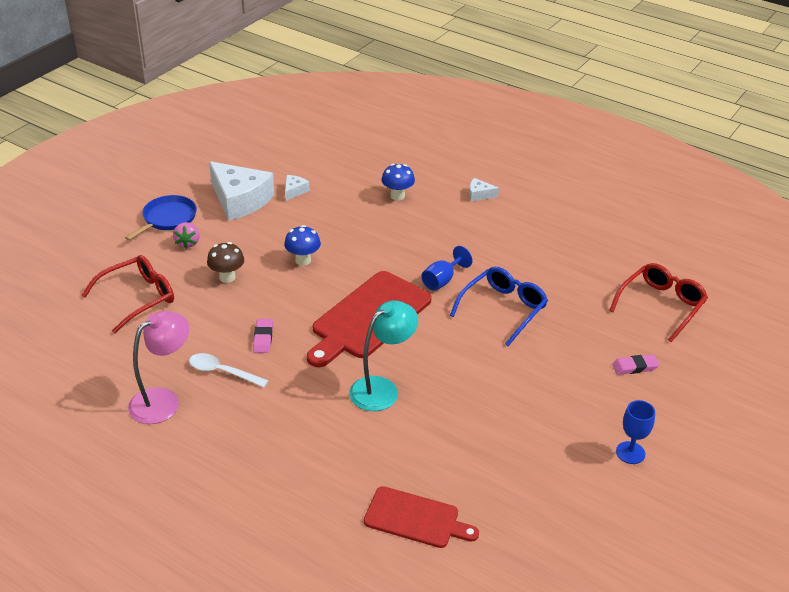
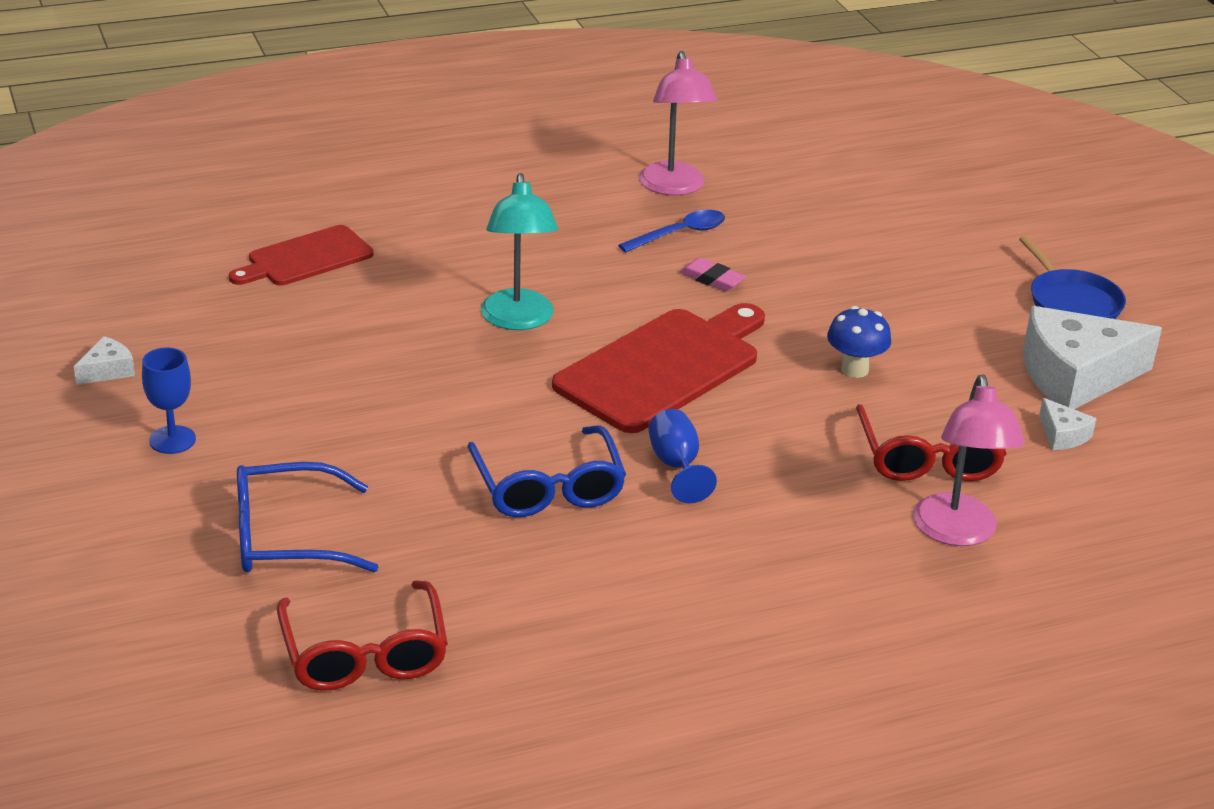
camera: 125 degrees right, 5 degrees down
red glasses [81,255,174,333] -> red glasses moved to [856,404,1007,481]
pink strawberry [173,222,200,249] -> none
white spoon [189,353,269,387] -> blue spoon [618,210,725,252]
brown mushroom [207,242,244,283] -> none
red cutting board [307,271,432,367] -> red cutting board turned 60 degrees clockwise [552,303,765,433]
blue mushroom [381,164,415,200] -> pink lamp [913,375,1025,546]
white cheese [469,178,499,202] -> white cheese moved to [74,336,135,385]
pink eraser [612,354,659,375] -> blue glasses [237,462,378,572]

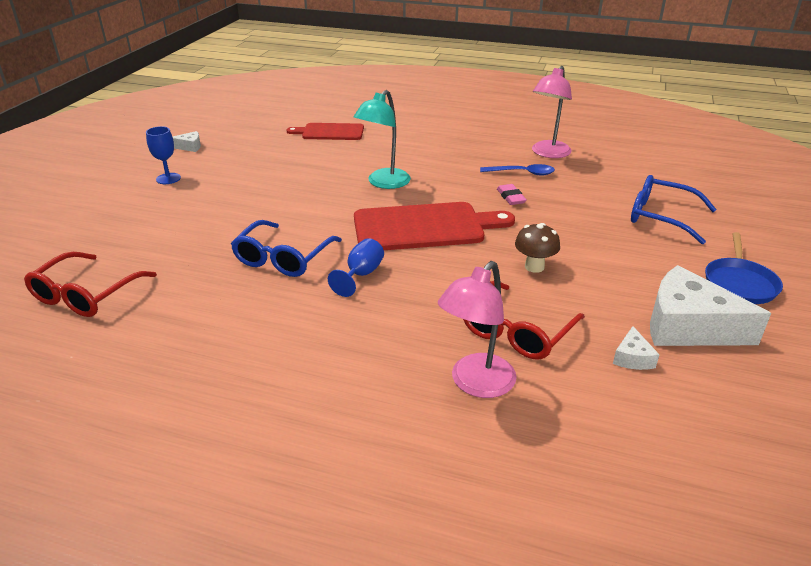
camera: 40 degrees right, 0 degrees up
blue glasses [237,462,378,572] -> blue glasses moved to [631,175,717,244]
blue mushroom [827,306,891,378] -> brown mushroom [515,223,560,273]

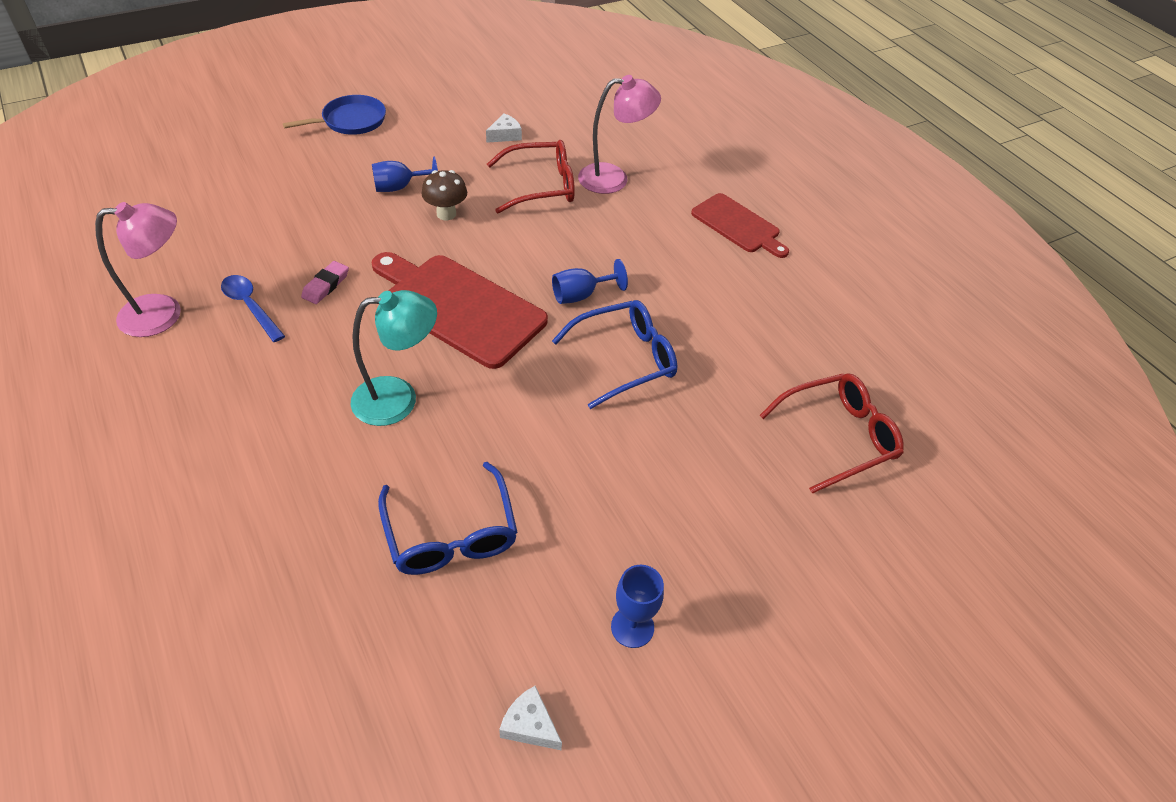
camera: 140 degrees left, 15 degrees up
red cutting board [287,123,364,140] -> red cutting board moved to [691,193,789,258]
blue glasses [631,175,717,244] -> blue glasses moved to [378,462,517,575]
white cheese [650,265,771,346] -> none
none -> blue goblet [372,156,438,192]

